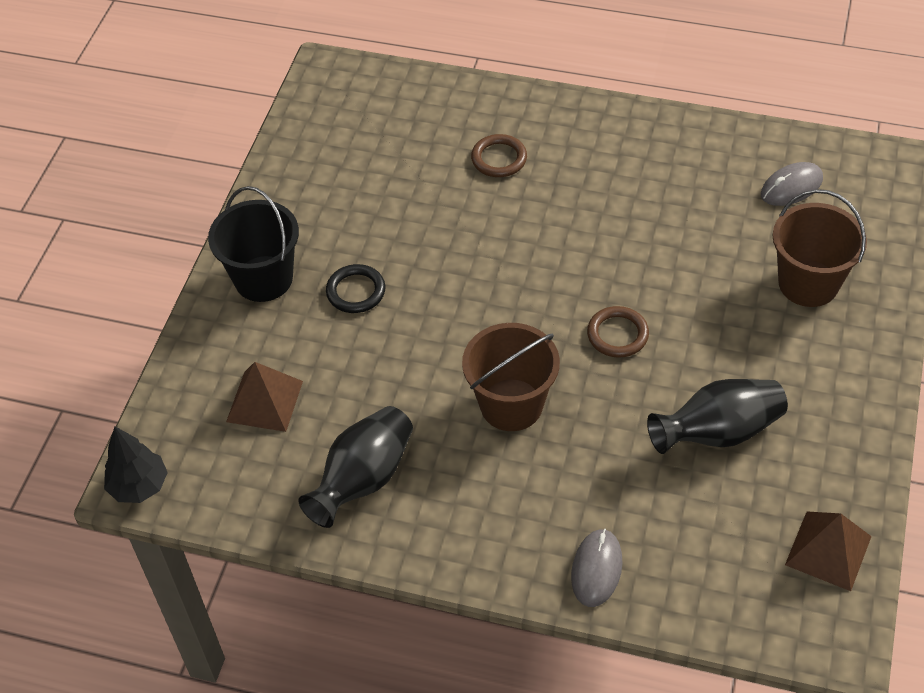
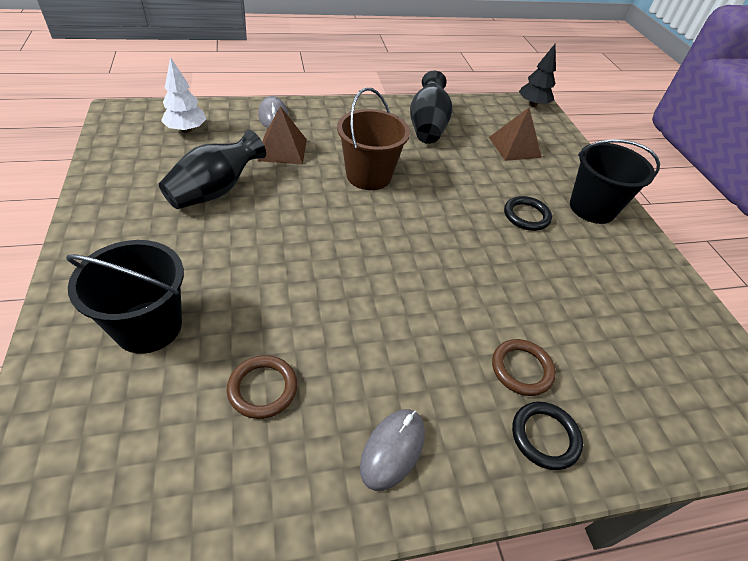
camera: 145 degrees right, 5 degrees down
brown ring [587,306,649,358] -> brown ring moved to [227,355,297,419]
grey mouse [761,162,823,206] -> grey mouse moved to [360,409,425,491]
brown bucket [773,189,867,307] -> black bucket [66,240,184,354]
brown pyramid [785,511,872,591] -> brown pyramid moved to [258,106,307,165]
none -> white tree [161,57,206,133]
none -> black ring [512,402,583,470]

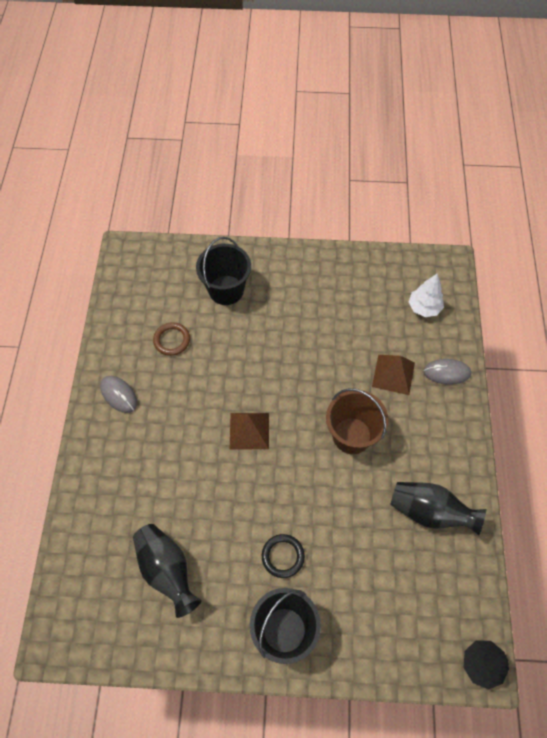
camera: 110 degrees right, 15 degrees up
black vase [159,130,266,209] -> black vase moved to [133,524,201,618]
brown pyramid [489,108,542,161] -> brown pyramid moved to [230,413,269,449]
brown ring [492,339,556,396] -> none
black ring [512,402,583,470] -> none

